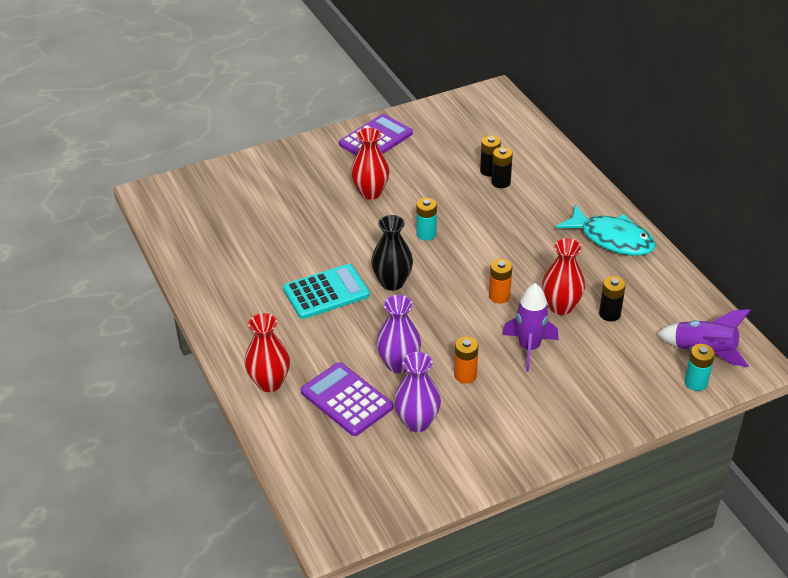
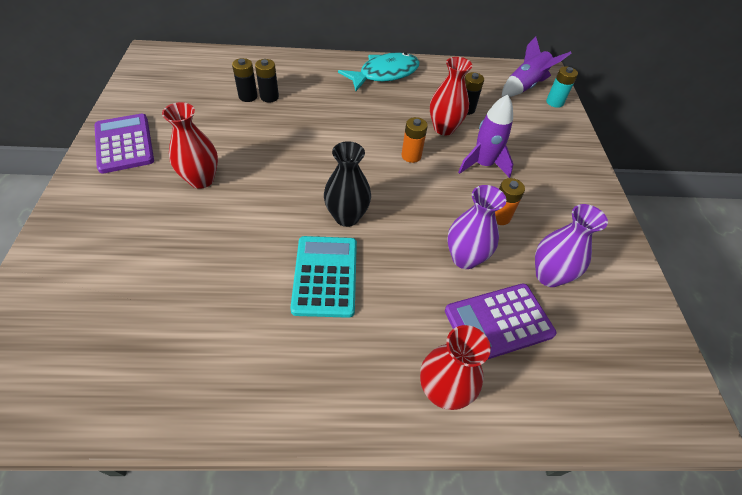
camera: 70 degrees left, 10 degrees up
turquoise battery [416,198,437,241] -> none

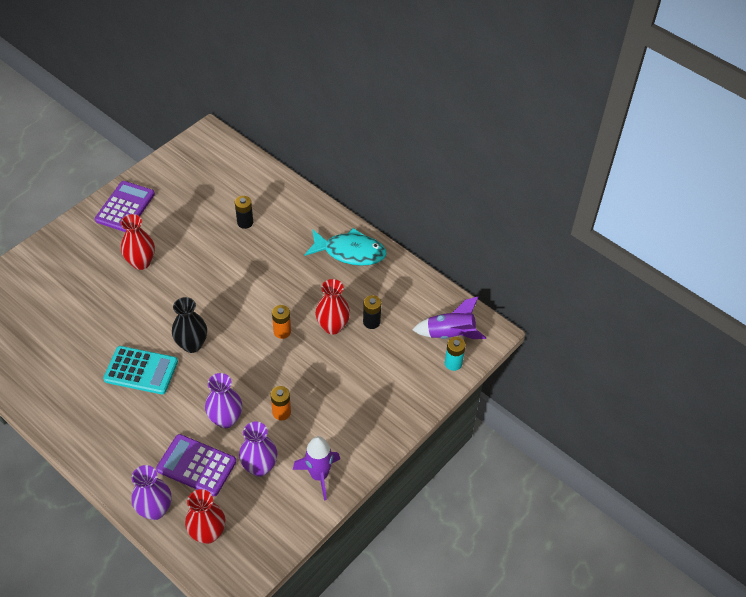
camera: 45 degrees right, 0 degrees up
black battery [232,58,258,102] -> none
turquoise calculator [290,236,357,318] -> turquoise calculator turned 60 degrees clockwise [103,346,178,394]
red vase [420,325,491,410] -> red vase moved to [185,489,225,544]
purple rocket [458,94,514,178] -> purple rocket moved to [293,436,340,501]
none -> purple vase [131,465,171,520]

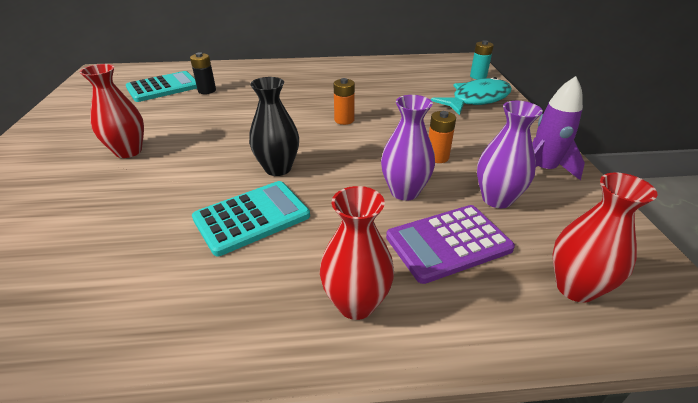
camera: 45 degrees left, 15 degrees down
purple calculator [95,181,155,232] -> none
purple vase [131,465,171,520] -> none
turquoise fish [305,228,387,266] -> turquoise fish moved to [431,77,512,115]
red vase [315,279,350,335] -> red vase moved to [320,186,394,320]
black battery [363,295,381,329] -> none
purple rocket [412,297,486,339] -> none
none -> turquoise calculator [126,71,197,102]

